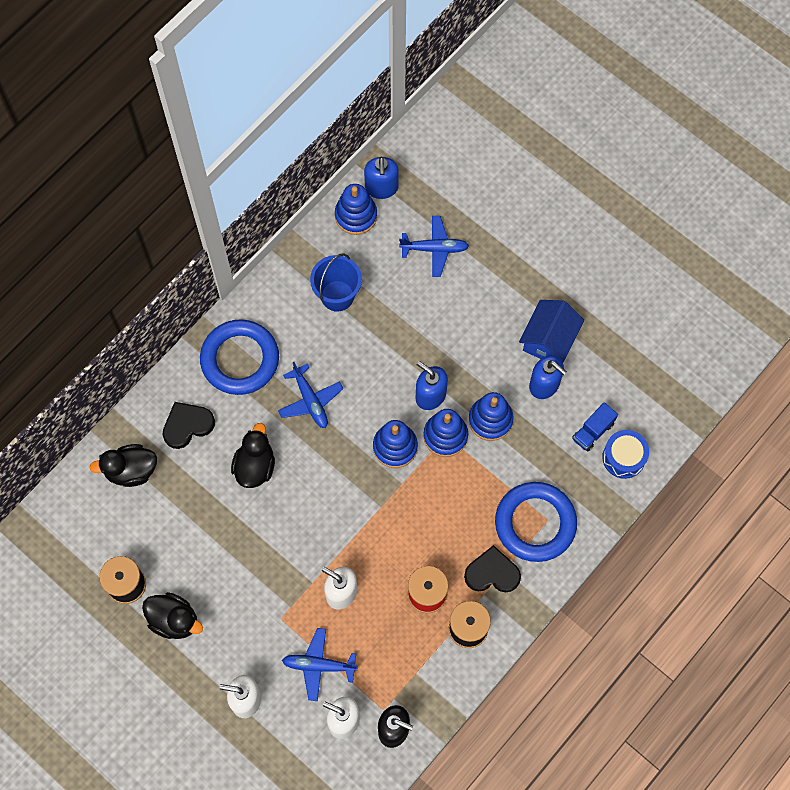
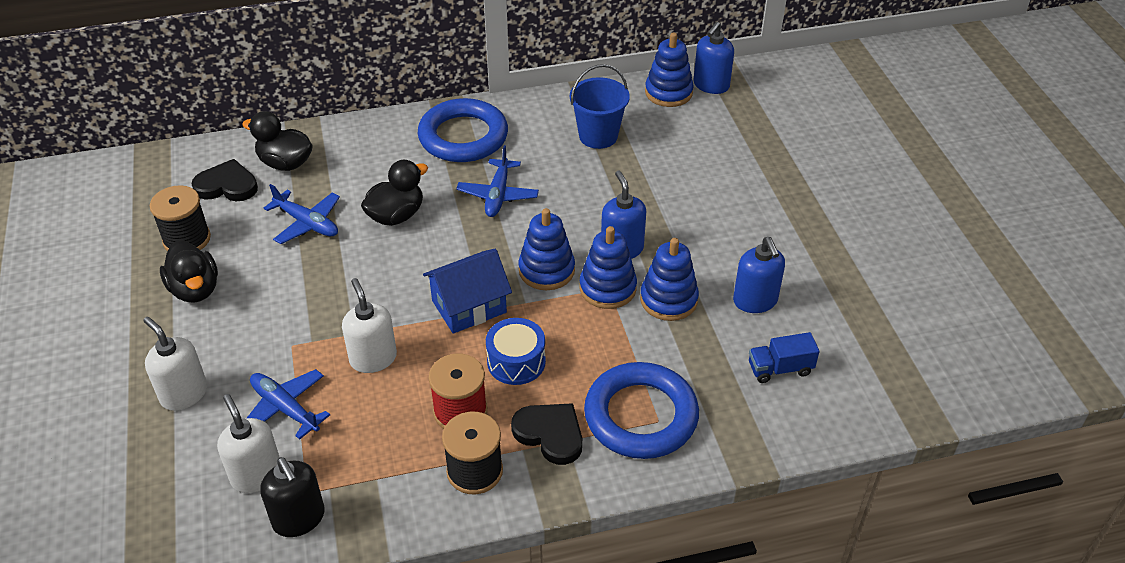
camera: 35 degrees right, 25 degrees down
black heart [162,402,215,449] -> black heart moved to [192,159,258,201]
blue plane [399,216,469,277] -> blue plane moved to [264,184,340,244]
blue house [519,300,584,362] -> blue house moved to [423,249,512,334]
blue drum [602,430,649,479] -> blue drum moved to [486,318,546,385]

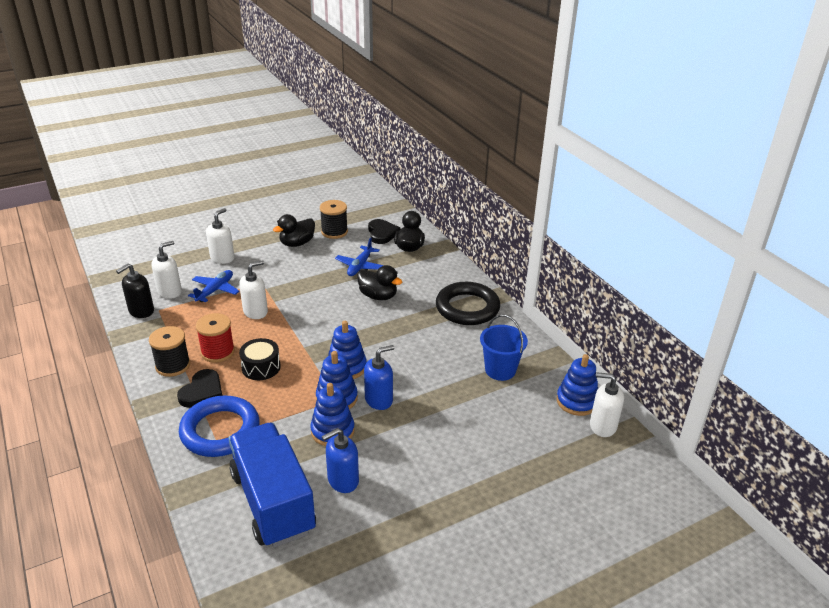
camera: 75 degrees right, 10 degrees down
blue ring [418,98,508,162] -> black ring [436,282,500,325]
blue house [423,249,512,334] -> none
blue plane [456,145,539,217] -> none
blue drum [486,318,546,385] -> black drum [239,338,281,380]
blue soap dispenser [693,22,734,94] -> white soap dispenser [590,372,624,437]
blue truck [749,332,819,383] -> blue truck [228,423,316,548], size x2.46

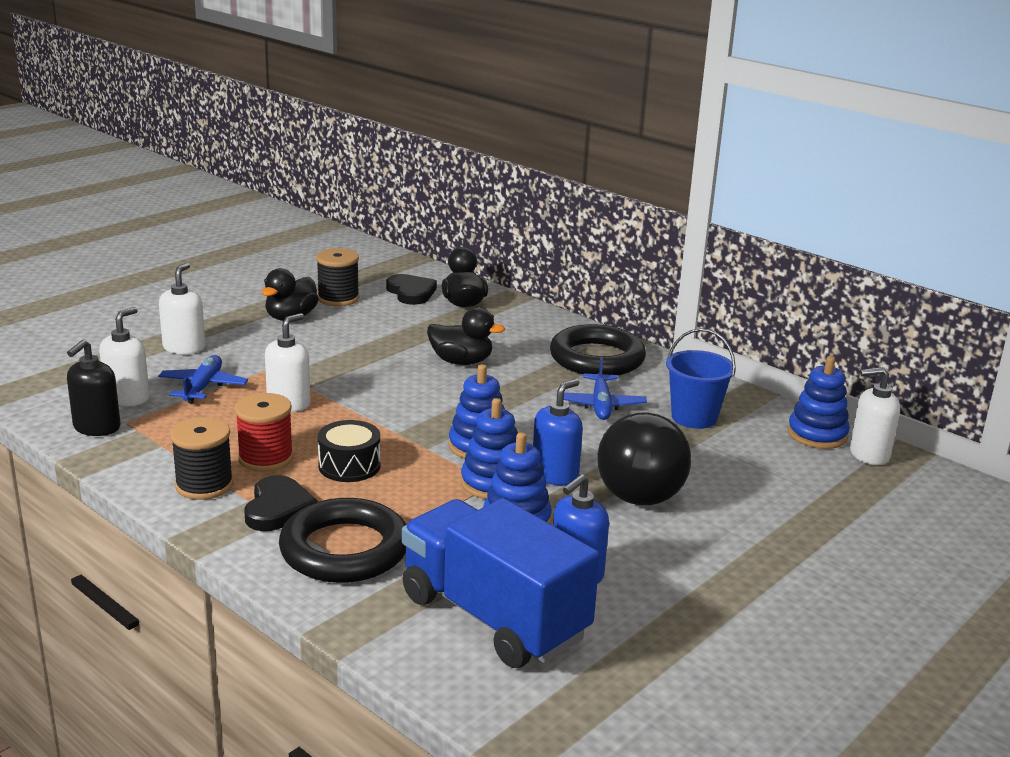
camera: 20 degrees left, 10 degrees down
blue ring [179,396,260,457] -> black ring [279,498,406,583]
blue plane [335,238,384,276] -> blue plane moved to [564,357,647,420]
none -> black light bulb [598,413,691,505]

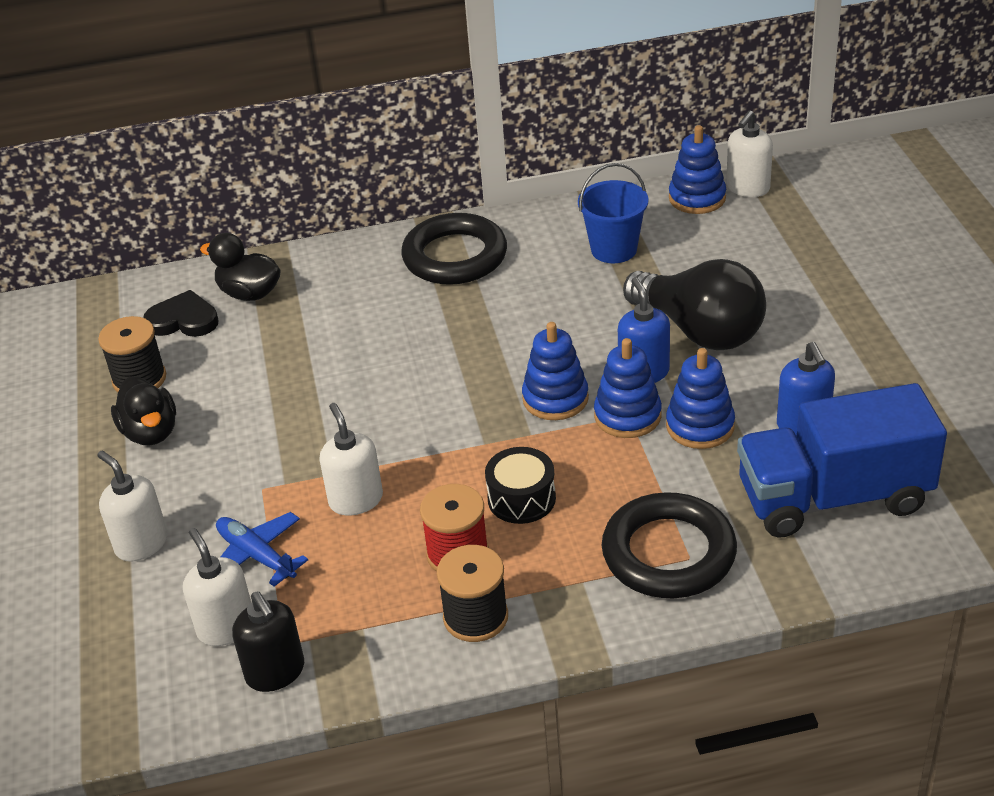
camera: 50 degrees left, 15 degrees up
black heart [244,475,318,531] -> none
black duck [427,307,505,365] -> none
blue plane [564,357,647,420] -> none

